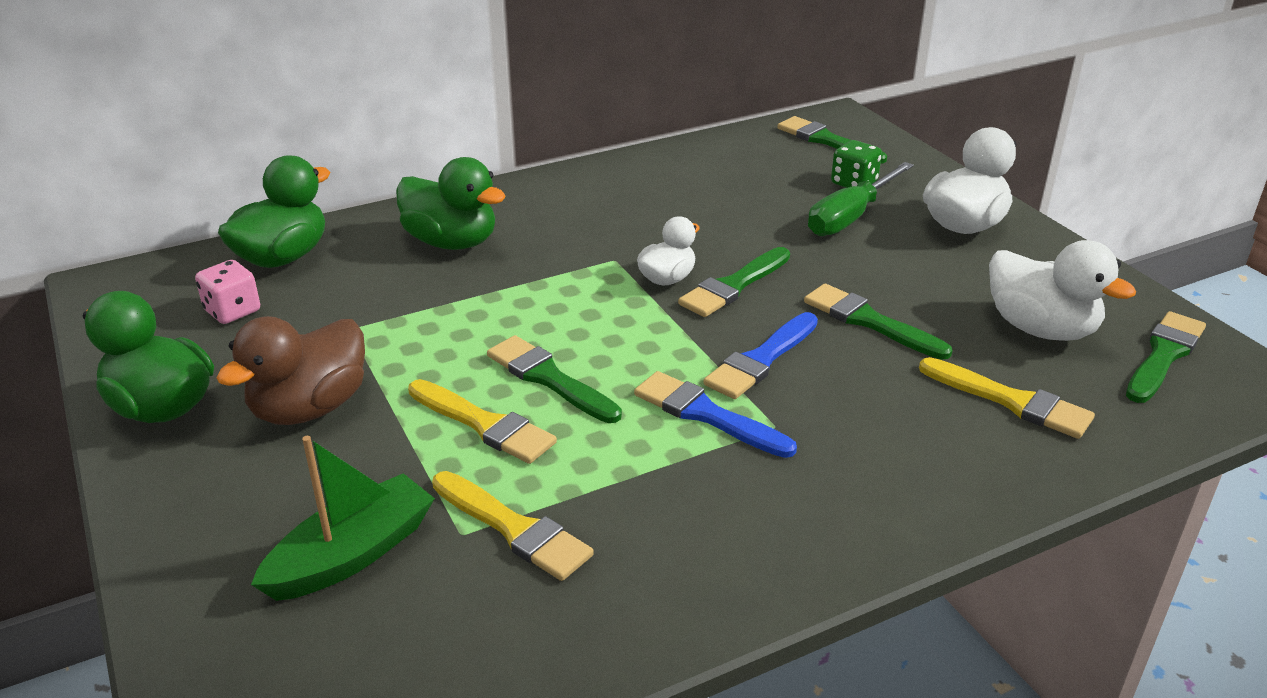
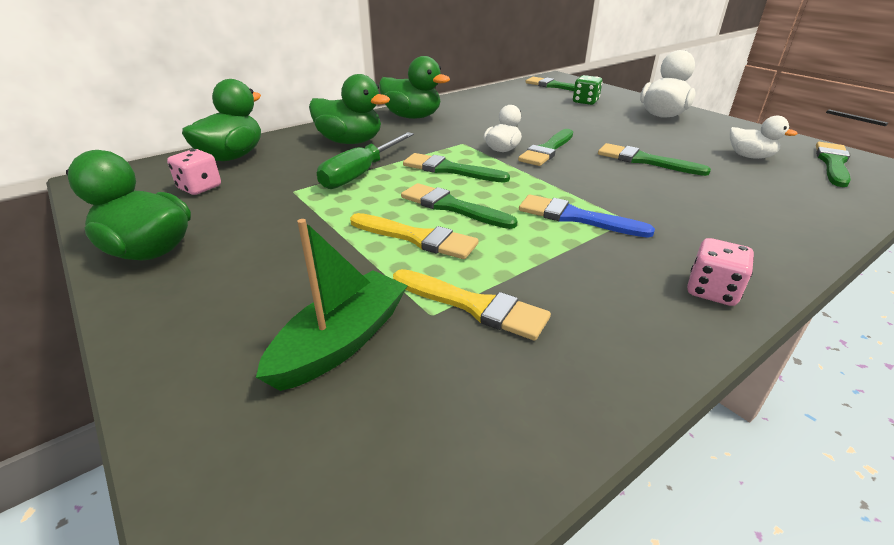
camera: 10 degrees left, 0 degrees up
brown duck [216,316,365,425] -> none
blue brush [703,312,818,399] -> none
green screwdriver [808,162,914,236] -> green screwdriver moved to [317,132,414,189]
yellow brush [919,357,1095,439] -> none
white duck [989,240,1136,341] -> white duck [730,116,798,159], size x0.61
none -> green duck [379,56,450,119]
none -> green brush [403,153,510,183]
none -> pink dice [687,238,754,306]

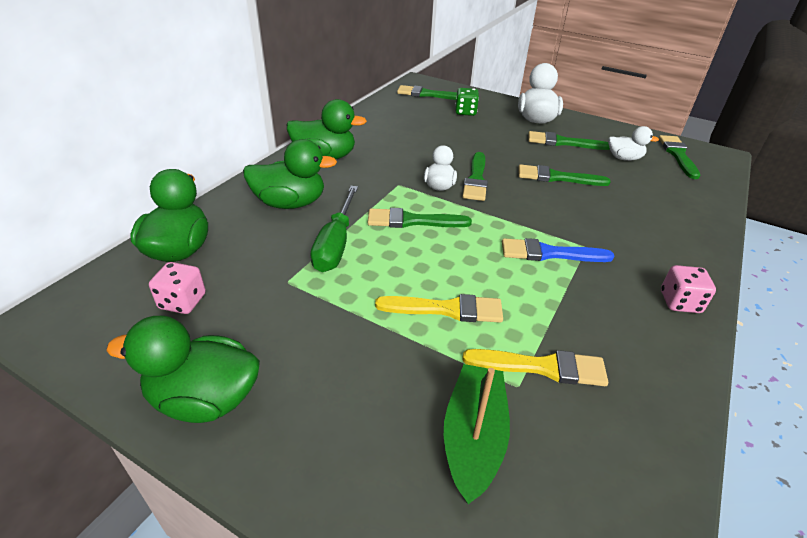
camera: 25 degrees left, 5 degrees up
green brush [401,183,518,229] -> green brush moved to [528,131,610,150]

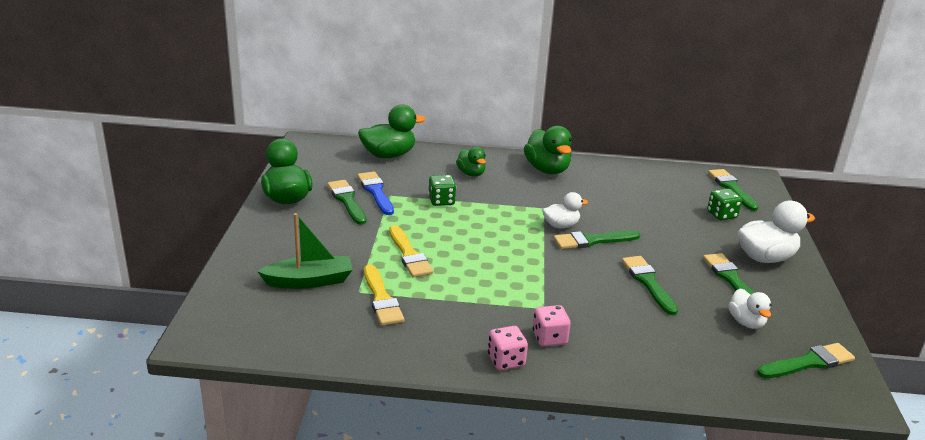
camera: 65 degrees right, 10 degrees down
pink dice [149,262,206,314] -> pink dice moved to [532,305,571,347]
green duck [243,139,337,209] -> green duck [456,147,486,177], size x0.61
green screwdriver [310,186,358,272] -> green dice [428,175,456,206]
green brush [368,208,472,228] -> green brush moved to [327,180,367,225]
blue brush [502,238,614,262] -> blue brush moved to [357,172,394,215]

